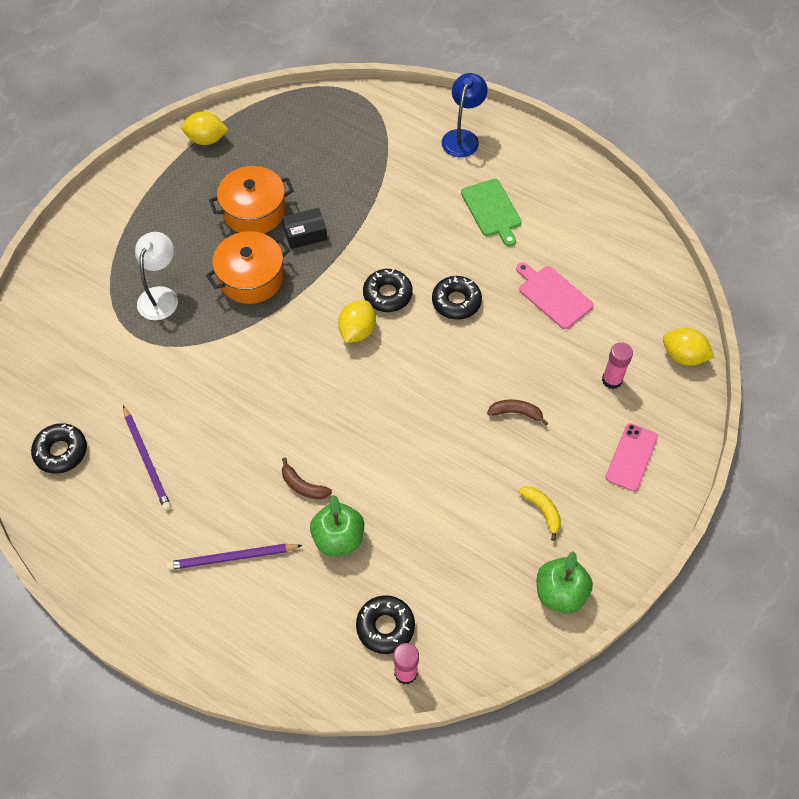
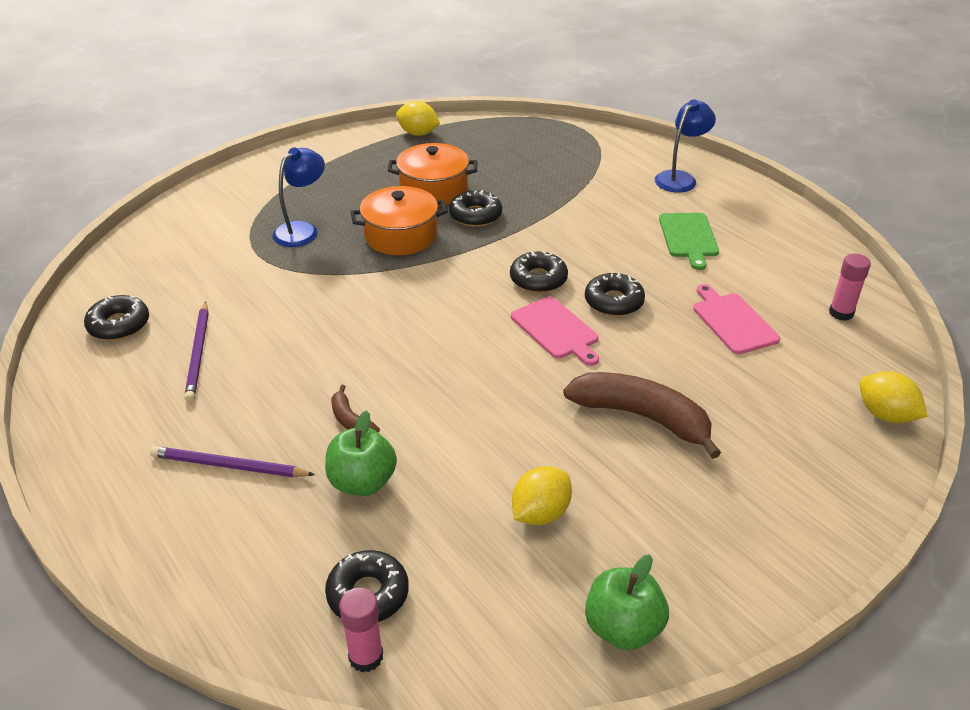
camera: 20 degrees right, 20 degrees down
white lamp [135,232,178,320] -> blue lamp [272,147,325,247]
black box [282,208,327,249] -> black donut [449,190,502,227]
yellow lemon [338,300,376,343] -> yellow lemon moved to [512,466,572,525]
brown banana [487,399,548,426] -> brown banana [563,372,721,459], size x2.10
yellow banana [519,486,561,541] -> none
pink glue stick [602,342,633,389] -> pink glue stick moved to [829,253,871,321]
pink phone [606,423,658,491] -> none
none -> pink cutting board [511,297,599,366]

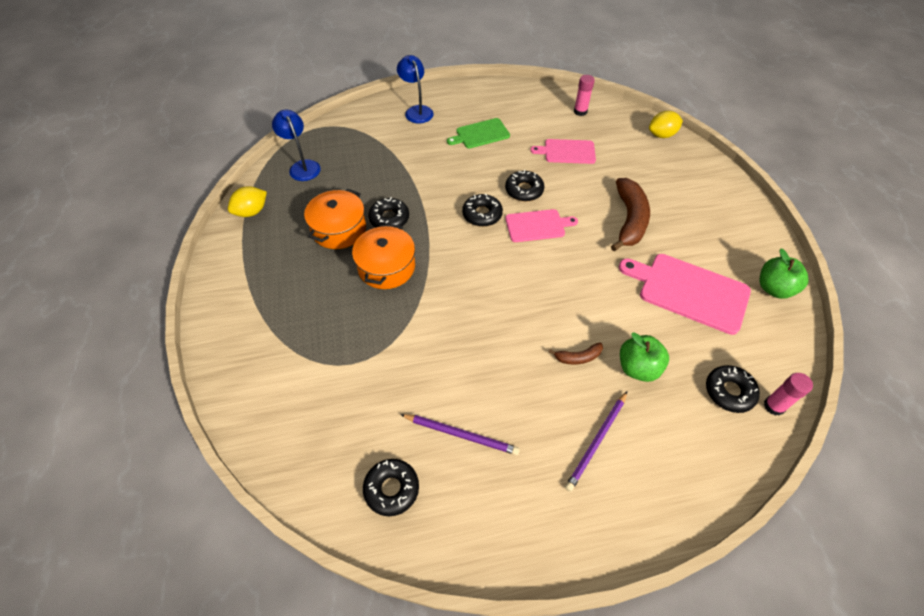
camera: 65 degrees left, 15 degrees up
blue lamp [272,147,325,247] -> blue lamp moved to [272,110,321,181]
yellow lemon [512,466,572,525] -> pink cutting board [619,254,751,335]
brown banana [563,372,721,459] -> brown banana turned 135 degrees clockwise [611,178,650,251]
green cutting board [659,213,719,270] -> green cutting board turned 135 degrees clockwise [447,118,510,149]

